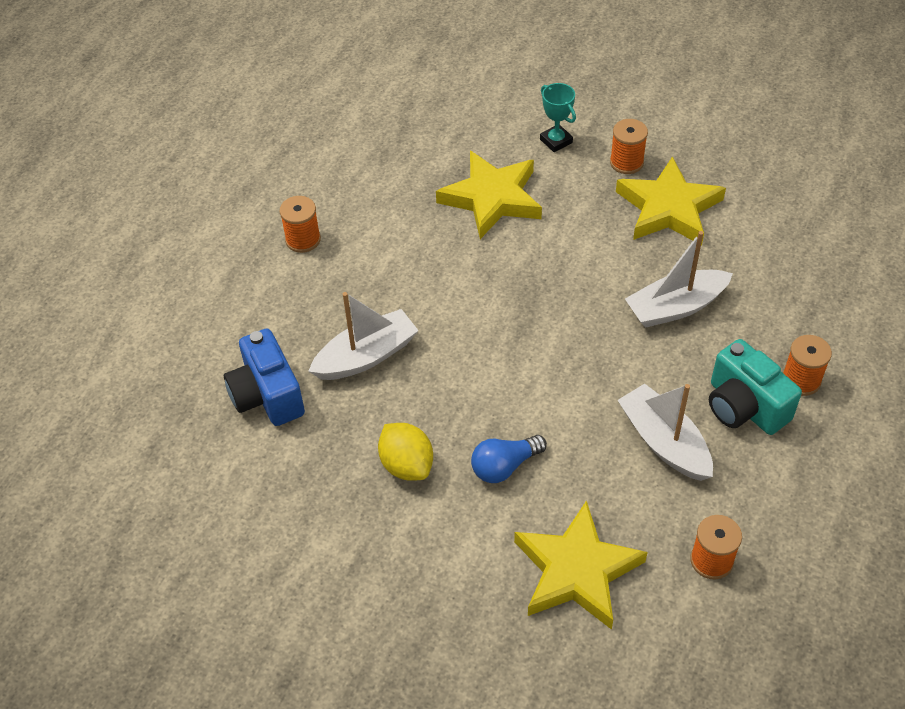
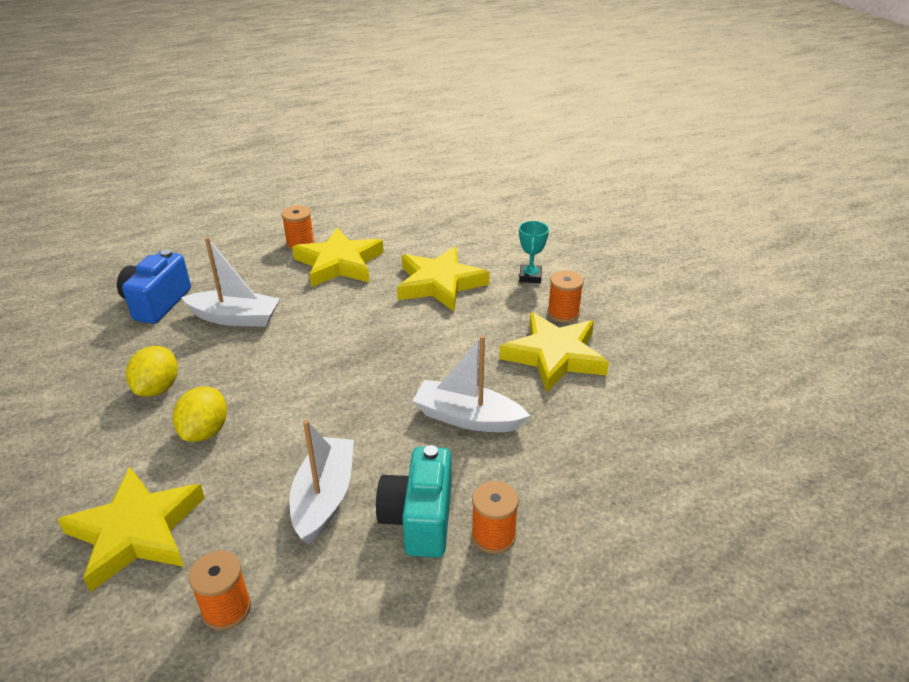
camera: 40 degrees right, 15 degrees down
blue light bulb [471,435,547,483] -> yellow lemon [173,387,227,442]
none -> yellow star [292,228,384,287]

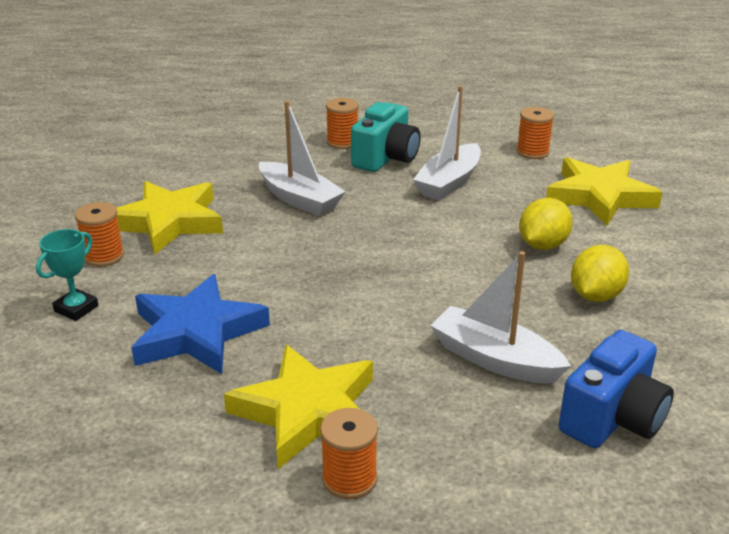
camera: 155 degrees left, 5 degrees down
yellow star [397,246,490,311] -> blue star [131,274,270,374]

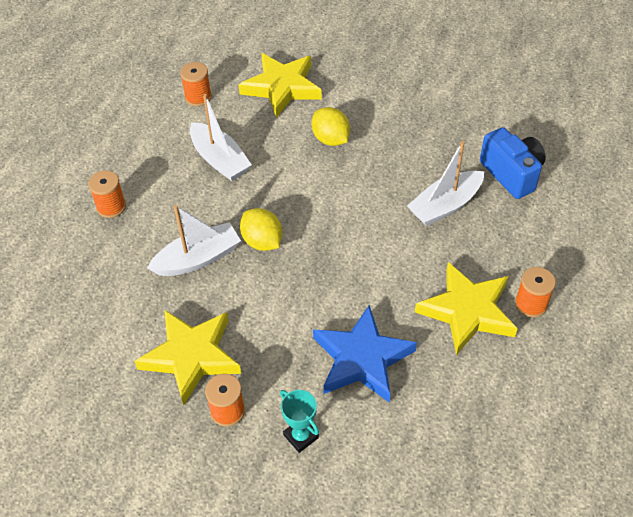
camera: 70 degrees left, 20 degrees up
turquoise camera [351,102,421,172] -> none
yellow lemon [571,245,629,302] -> yellow lemon moved to [240,208,282,251]

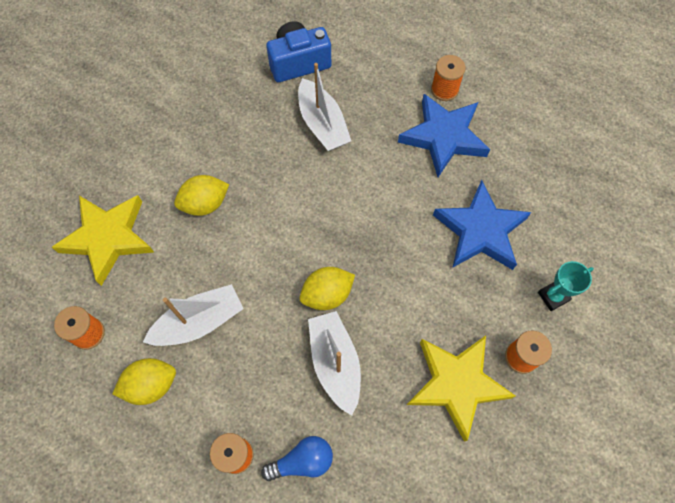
camera: 80 degrees left, 15 degrees up
yellow star [415,262,518,355] -> blue star [398,94,490,177]
none -> yellow lemon [112,358,176,405]
none -> blue light bulb [261,436,333,481]

